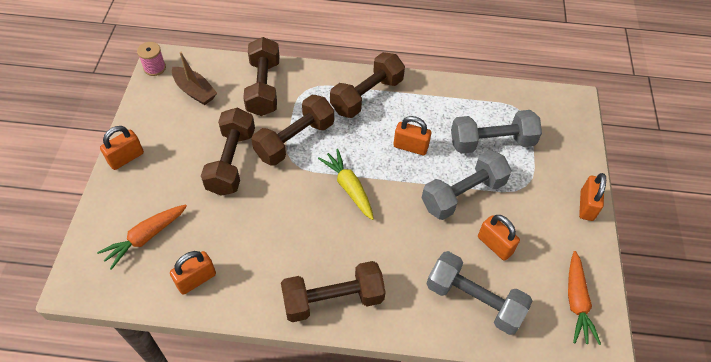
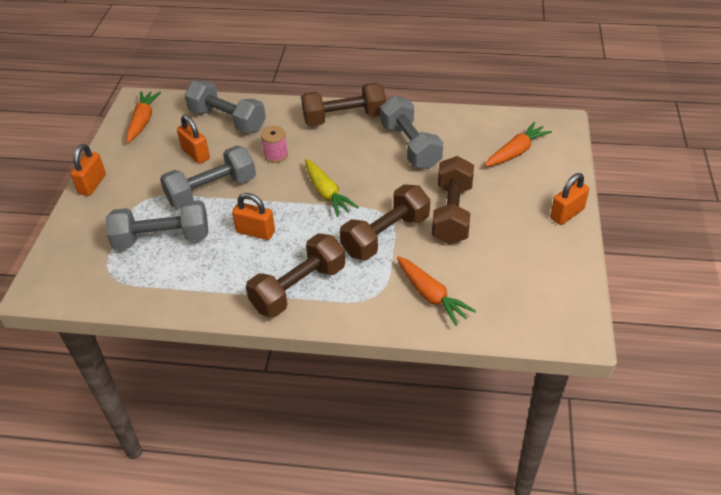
camera: 175 degrees left, 10 degrees down
pink spool [137,42,166,76] -> pink spool moved to [261,126,288,163]
orange padlock [170,251,216,295] -> none
brown boat [172,52,217,105] -> none
brown dumbbell [243,37,280,116] -> orange carrot [397,256,476,326]
none -> grey dumbbell [380,96,443,169]

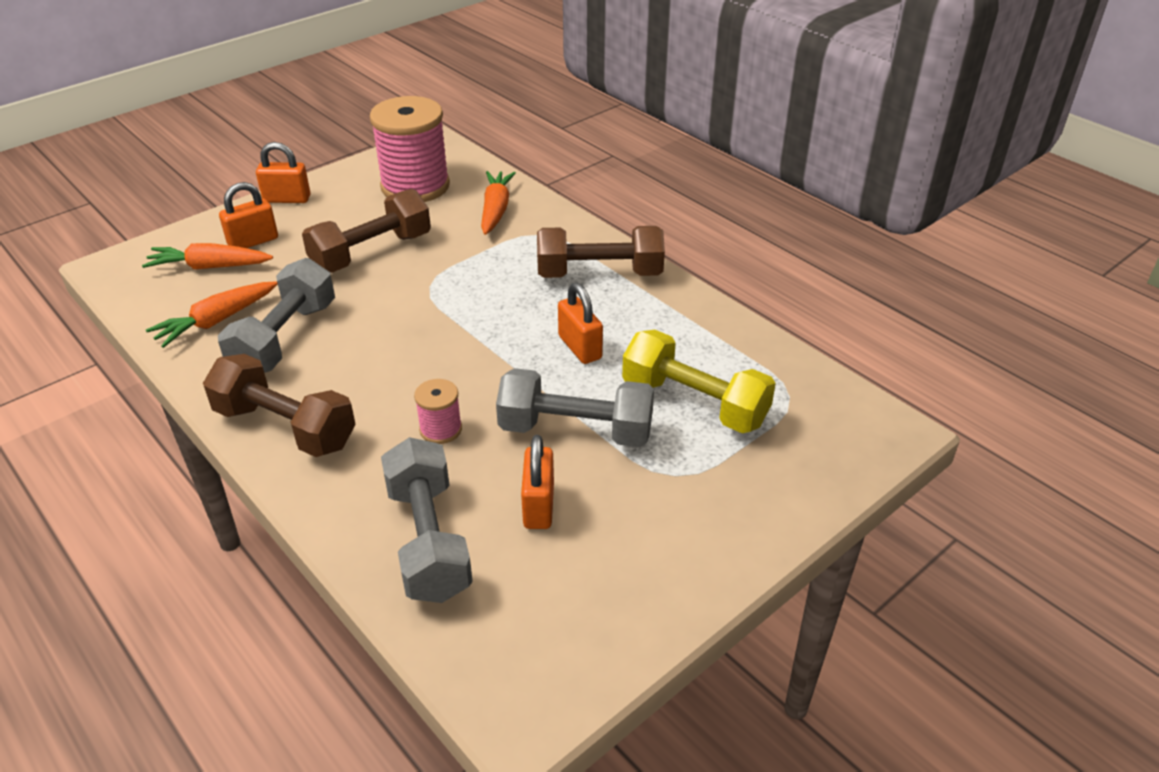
camera: 140 degrees left, 5 degrees down
orange padlock [70,144,106,196] -> orange padlock moved to [219,182,278,248]
grey dumbbell [106,200,208,250] -> yellow dumbbell [622,330,776,433]
orange carrot [126,91,161,143] -> orange carrot moved to [146,281,278,348]
yellow carrot [305,159,359,217] -> none
brown dumbbell [340,184,430,260] -> none
none -> pink spool [370,96,450,202]

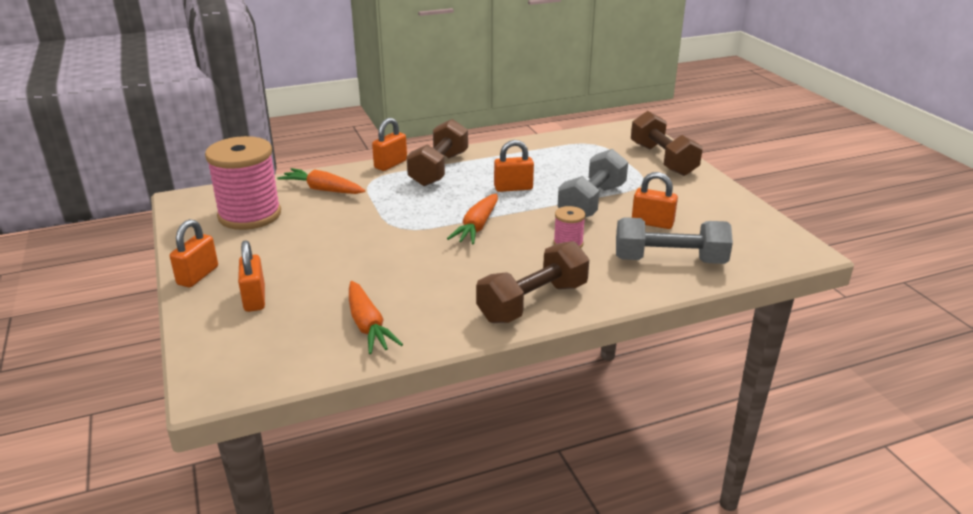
camera: 70 degrees left, 10 degrees down
orange carrot [142,243,273,269] -> orange carrot moved to [447,194,498,244]
grey dumbbell [218,258,335,373] -> none
brown dumbbell [302,189,431,273] -> brown dumbbell moved to [631,111,703,176]
yellow dumbbell [622,330,776,433] -> none
none -> orange padlock [372,118,407,171]

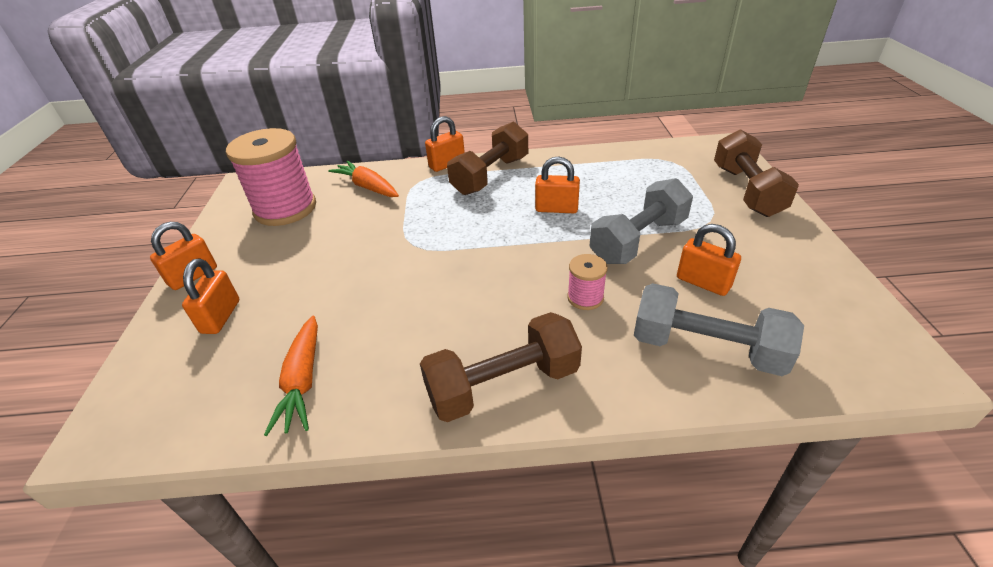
camera: 20 degrees right, 10 degrees up
orange carrot [447,194,498,244] -> none

